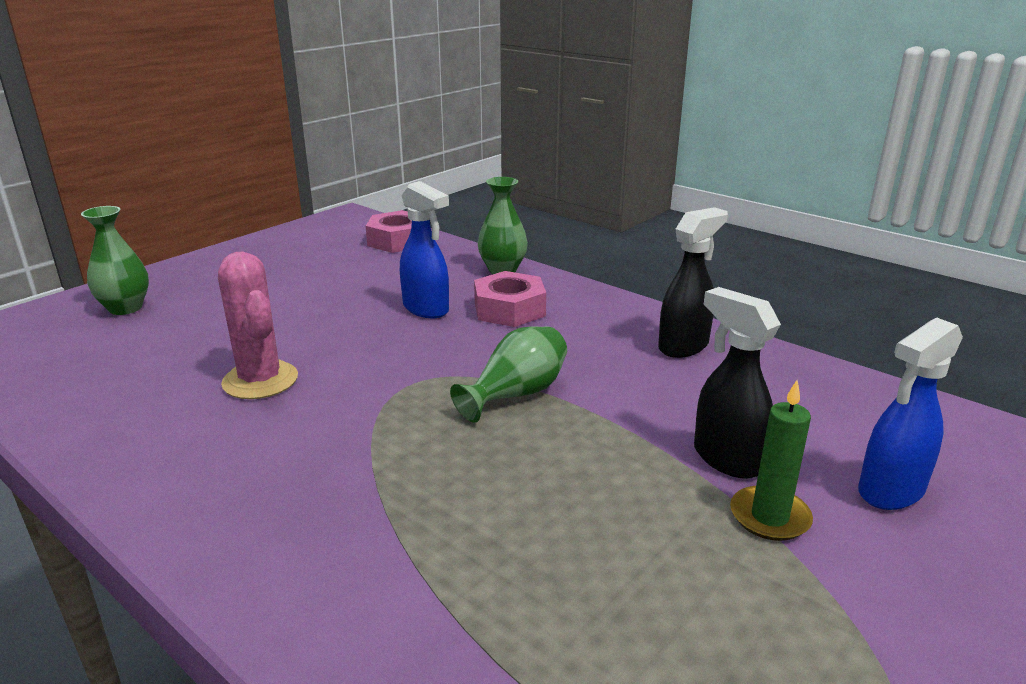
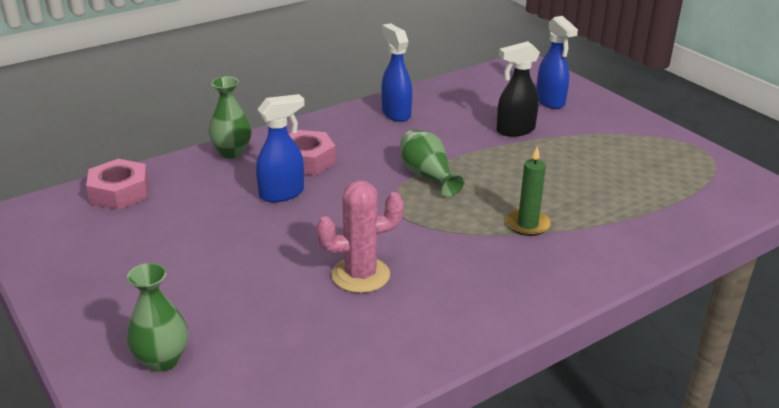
camera: 75 degrees left, 5 degrees up
black spray bottle [658,207,728,358] -> blue spray bottle [381,23,412,122]
green candle [730,380,813,541] -> green candle moved to [506,146,551,236]

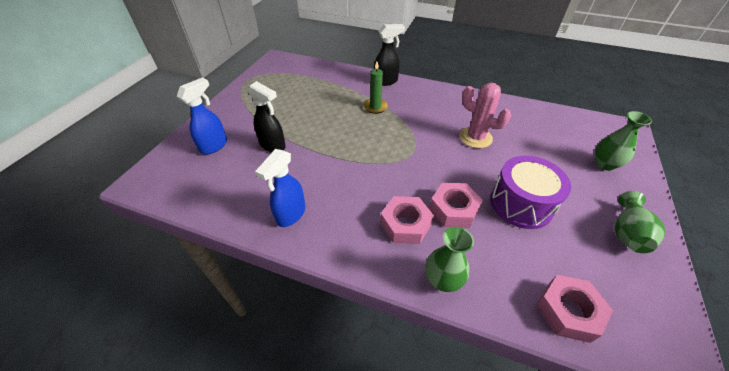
camera: 125 degrees left, 15 degrees up
blue spray bottle [256,94,305,202] -> pink nut [429,183,483,228]
green vase [400,129,465,197] -> green vase moved to [615,191,665,253]
none -> black spray bottle [374,24,405,86]
none -> purple drum [490,156,571,229]

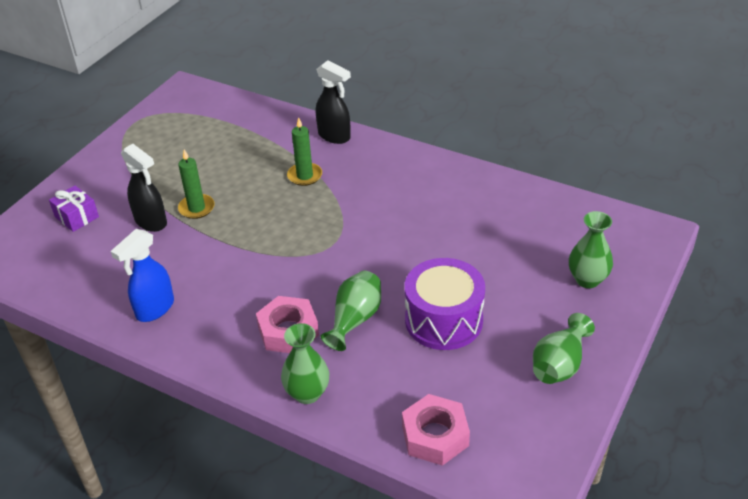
camera: 10 degrees right, 5 degrees down
blue spray bottle [177,78,227,155] -> purple gift [49,186,99,232]
black spray bottle [374,24,405,86] -> black spray bottle turned 45 degrees clockwise [316,61,351,144]
pink nut [429,183,483,228] -> green vase [320,271,381,351]
pink cactus [459,83,511,148] -> none
none -> green candle [178,150,215,219]

